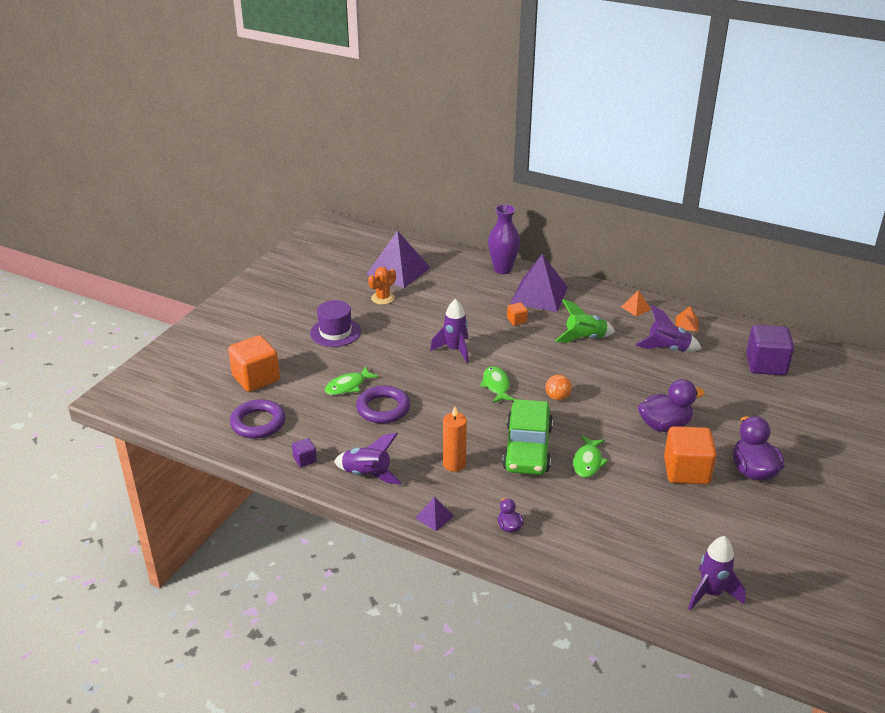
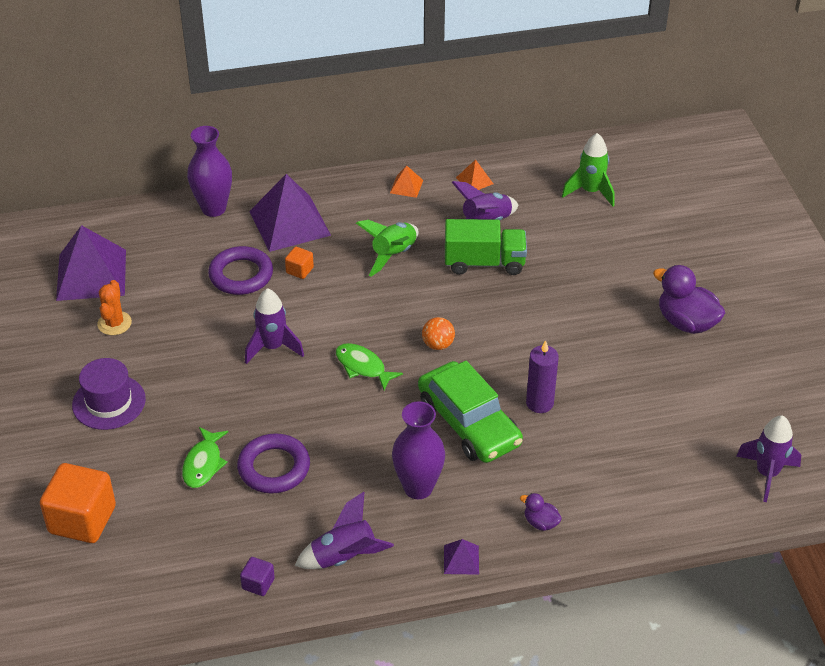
camera: 40 degrees left, 10 degrees up
purple ring [230,399,286,439] -> purple ring moved to [208,246,273,295]
orange candle [443,406,467,472] -> purple vase [392,401,445,499]
green fish [573,436,608,478] -> purple candle [526,340,559,413]
purple duck [638,379,705,432] -> none
orange cube [664,426,717,484] -> none
purple cube [746,325,794,375] -> green rocket [562,133,615,206]
none -> green truck [445,219,527,275]

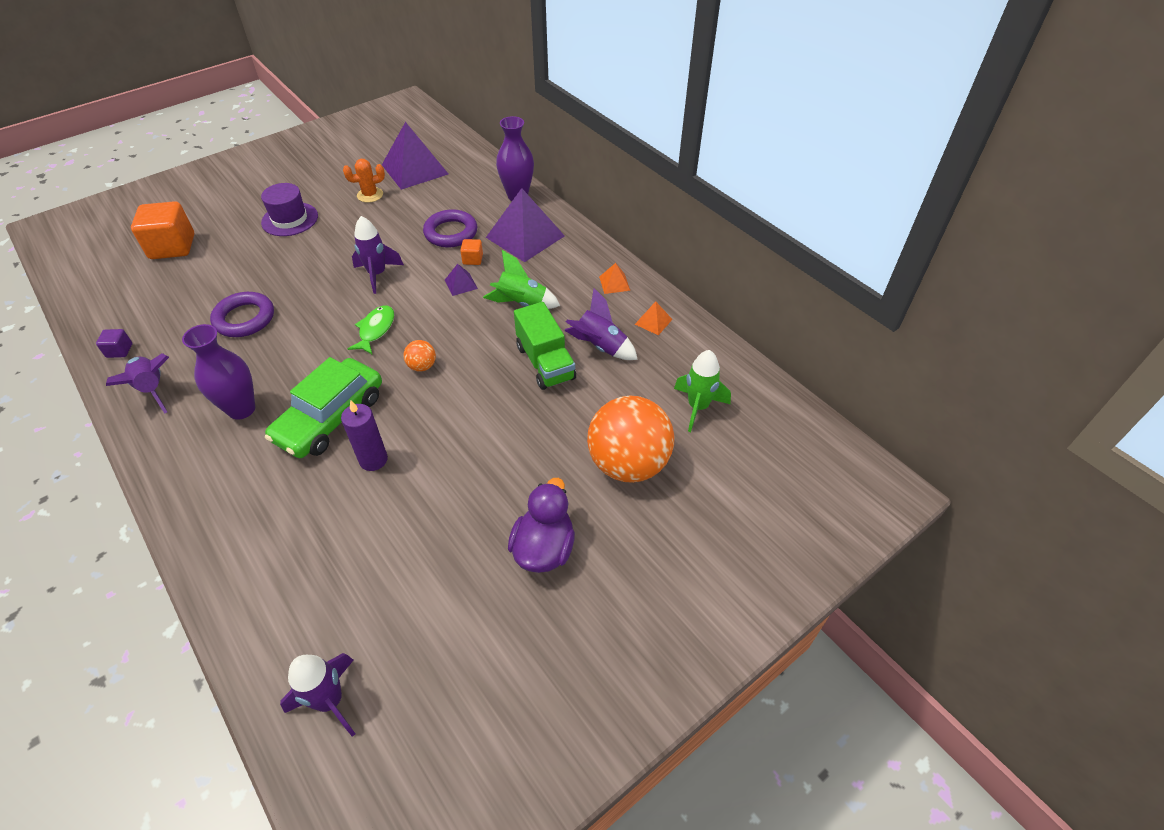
camera: 65 degrees right, 5 degrees up
green fish [182,427,228,488] -> none
purple pyramid [444,539,479,575] -> purple pyramid moved to [445,264,478,296]
purple duck [520,493,562,531] -> none
none -> orange ball [587,395,674,483]

